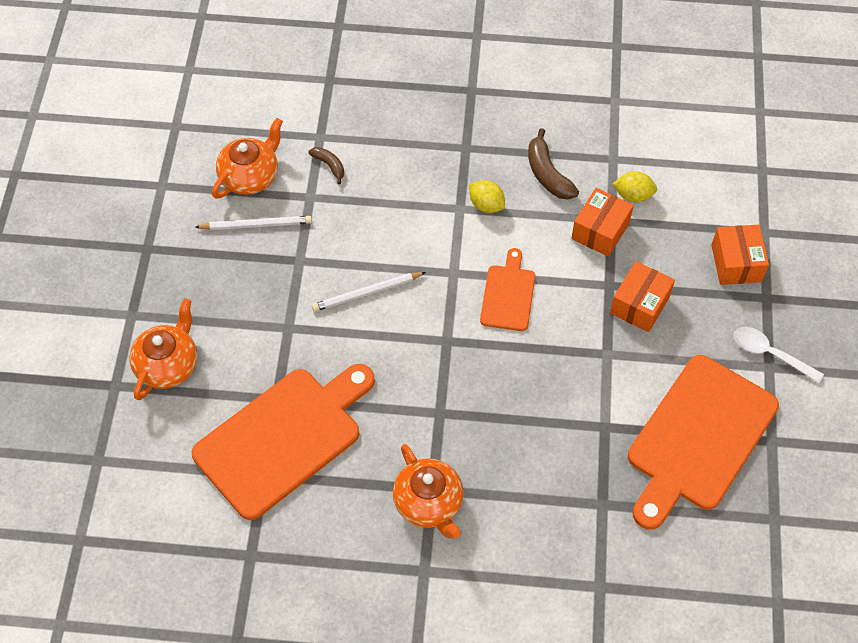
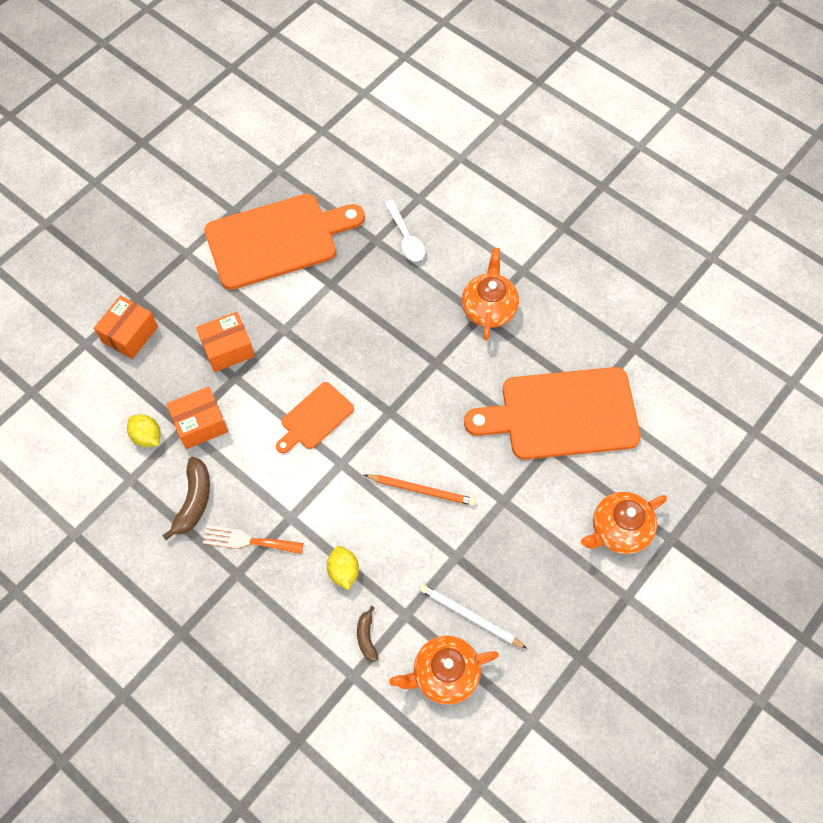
camera: 145 degrees left, 5 degrees up
white pencil [312,272,426,312] -> orange pencil [364,475,476,506]
yellow lemon [469,180,505,213] -> yellow lemon moved to [327,546,359,590]
white spoon [734,327,824,383] -> white spoon moved to [384,200,425,261]
none -> orange fork [203,526,304,554]

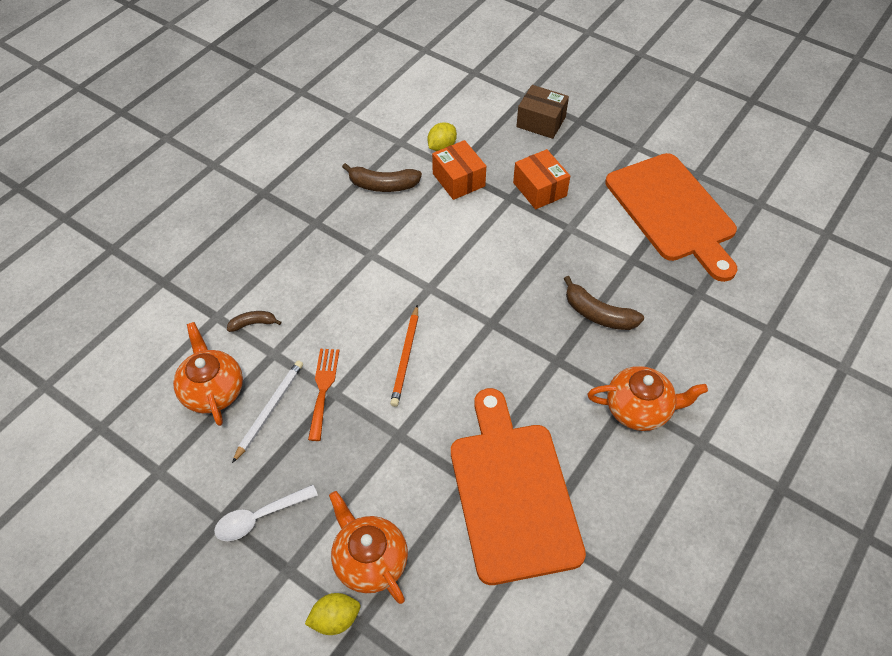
camera: 85 degrees right, 10 degrees down
orange box [94,295,158,359] -> brown box [516,85,569,139]
orange fork [203,526,304,554] -> orange fork moved to [308,349,339,441]
orange cutting board [276,382,354,453] -> none
yellow lemon [327,546,359,590] -> yellow lemon moved to [305,593,360,635]
white spoon [384,200,425,261] -> white spoon moved to [214,485,318,541]
none -> brown banana [564,276,644,330]

